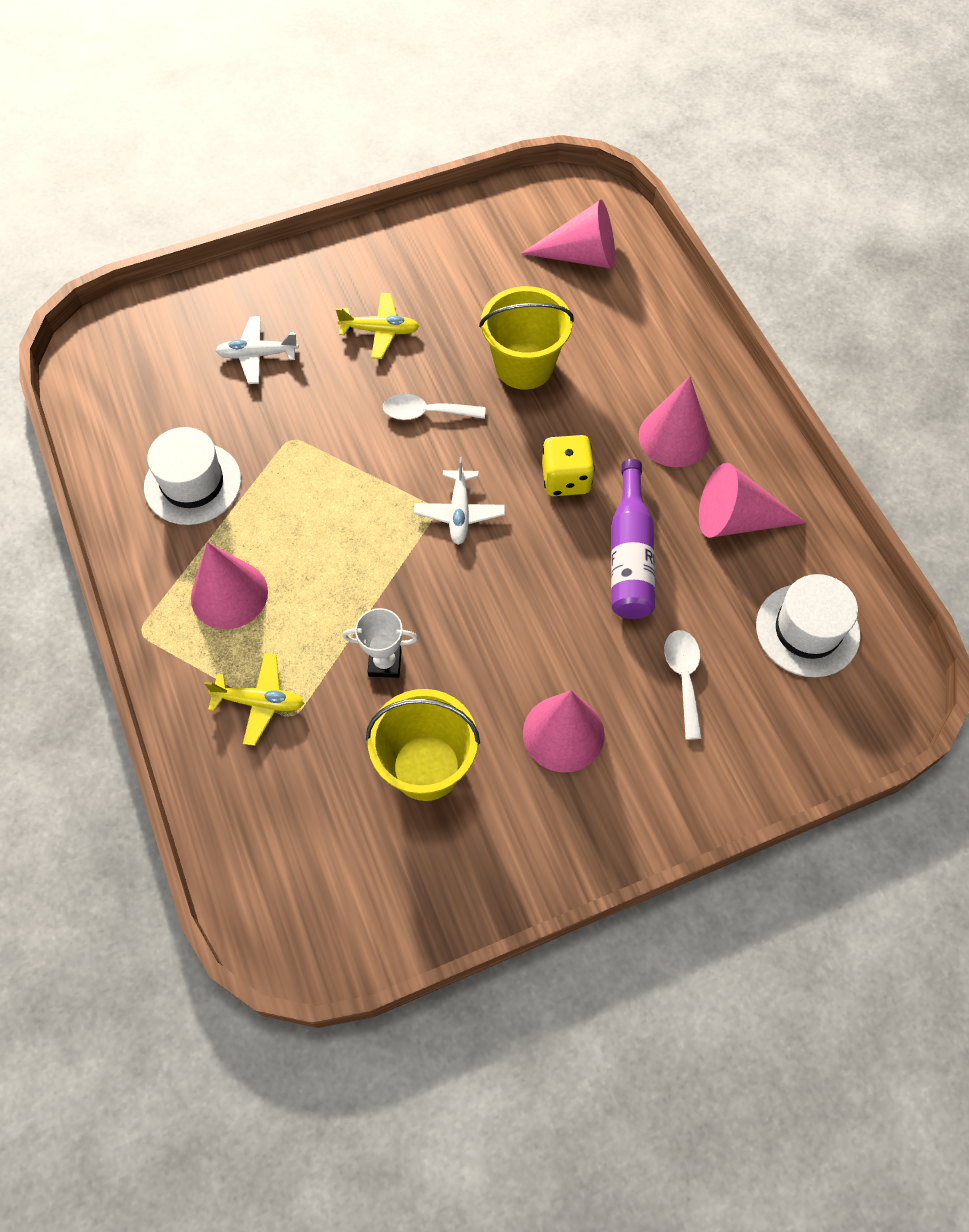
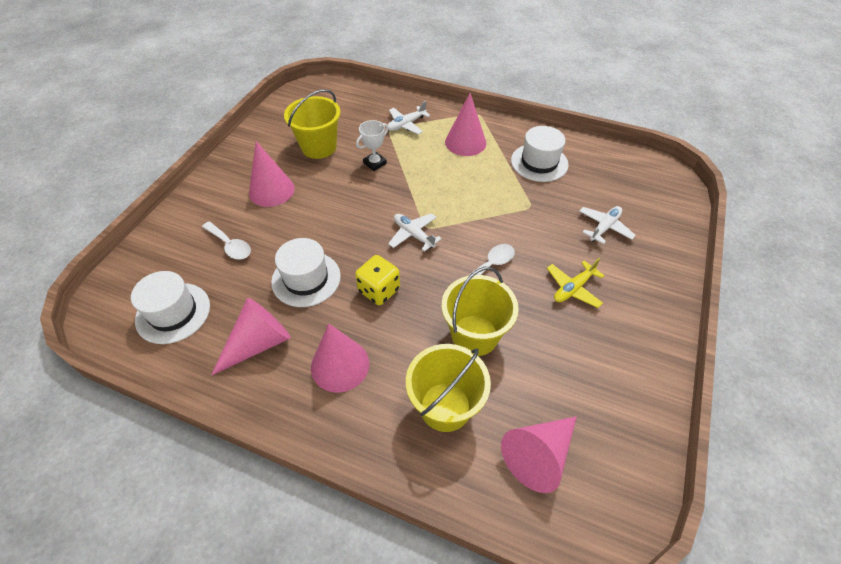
camera: 135 degrees right, 10 degrees down
yellow plane [204,653,304,746] -> white plane [388,101,430,134]
purple bottle [611,459,655,619] -> white hat [271,238,341,307]
none -> yellow bucket [406,344,491,432]

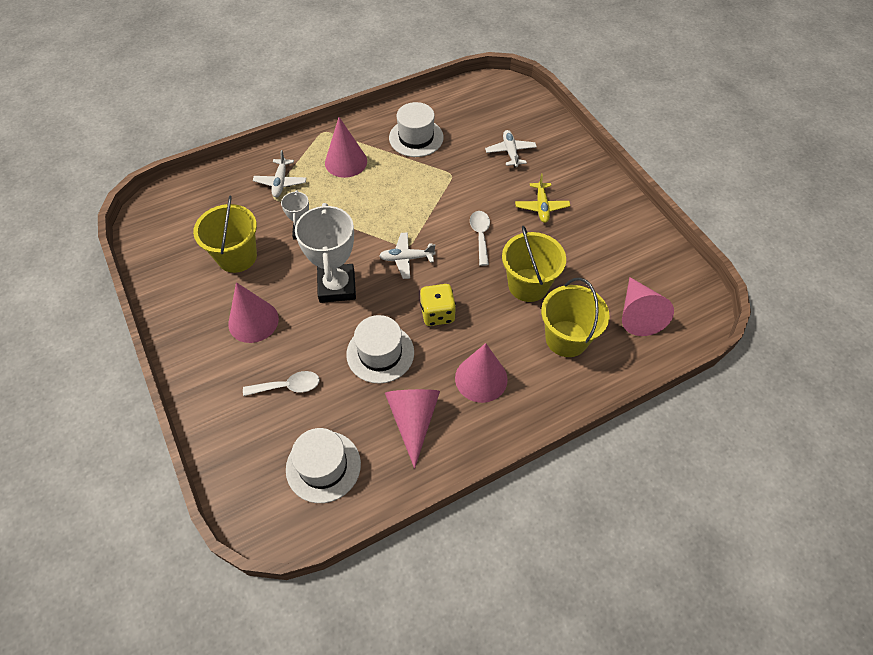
camera: 50 degrees left, 5 degrees up
none -> white trophy [295,203,356,303]

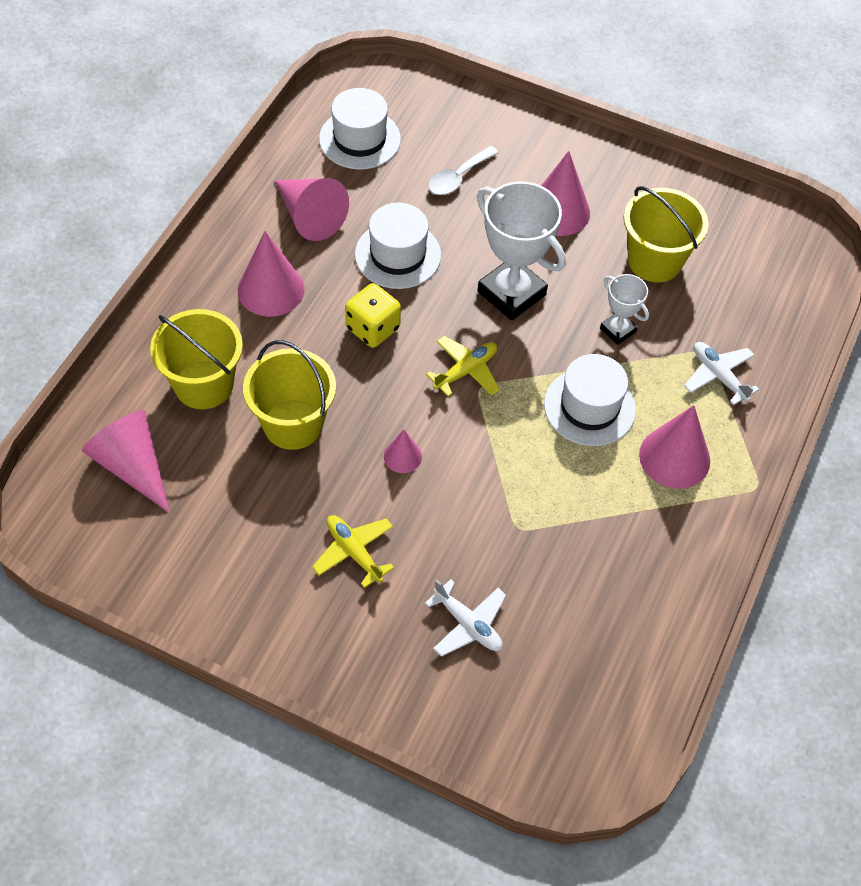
camera: 140 degrees right, 0 degrees up
white plane [379,232,435,279] -> yellow plane [426,336,500,397]
white hat [389,102,444,157] -> white hat moved to [544,354,636,446]
white spoon [470,211,490,266] -> pink cone [384,429,422,473]

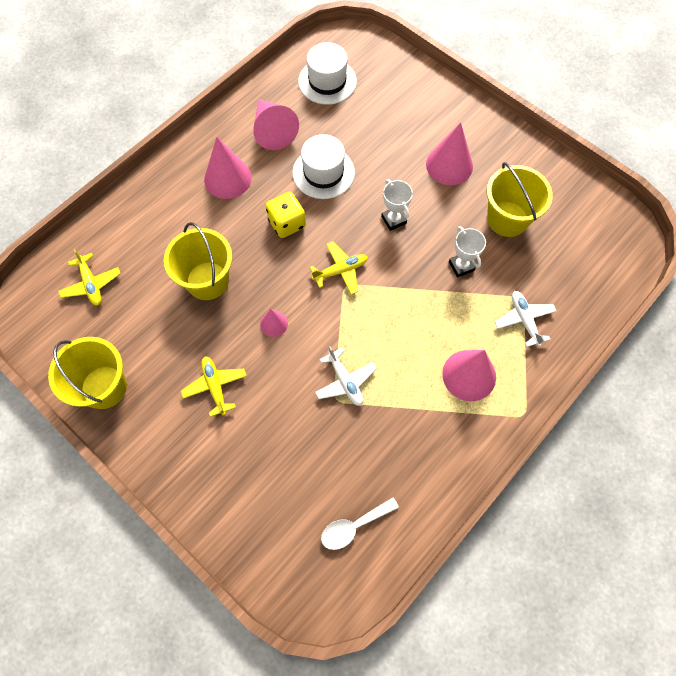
camera: 20 degrees right, 10 degrees up
pink cone [82,410,170,513] -> yellow plane [58,249,121,305]
yellow bucket [150,309,243,409] -> yellow bucket moved to [48,337,127,409]
white plane [425,579,506,657] -> white plane moved to [315,346,377,406]
white spoon [428,146,499,195] -> white spoon moved to [321,498,399,550]
white trophy [477,181,566,321] -> white trophy [381,179,413,231], size x0.52
white hat [544,354,636,446] -> none

